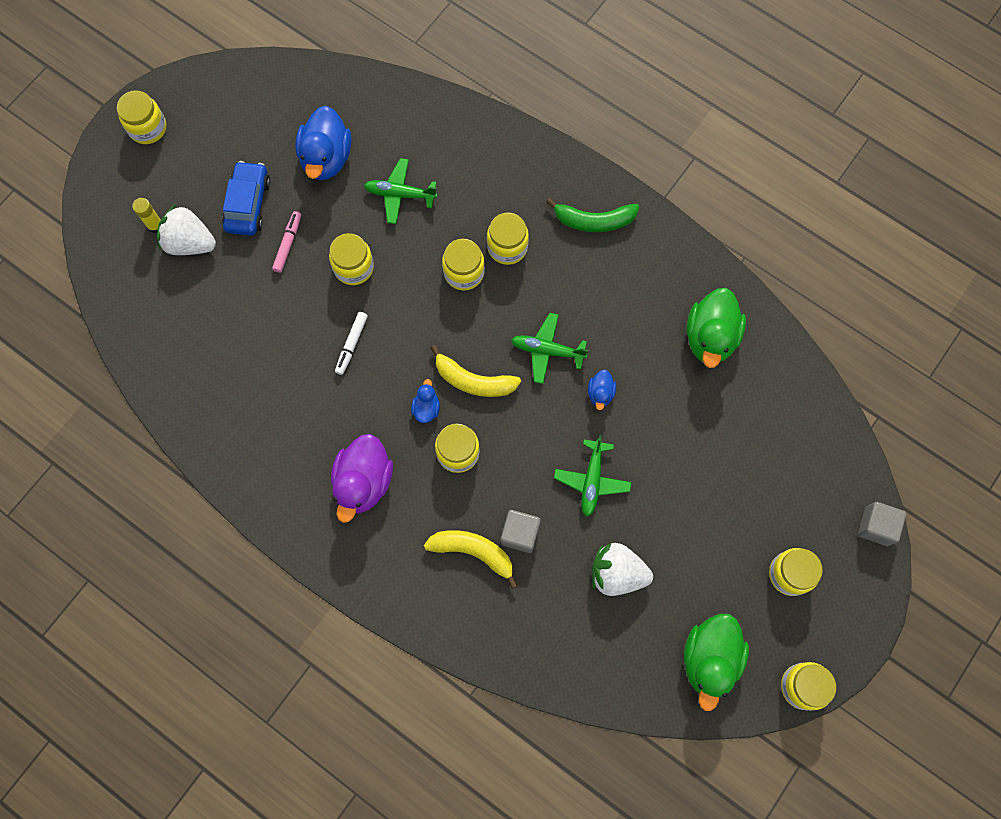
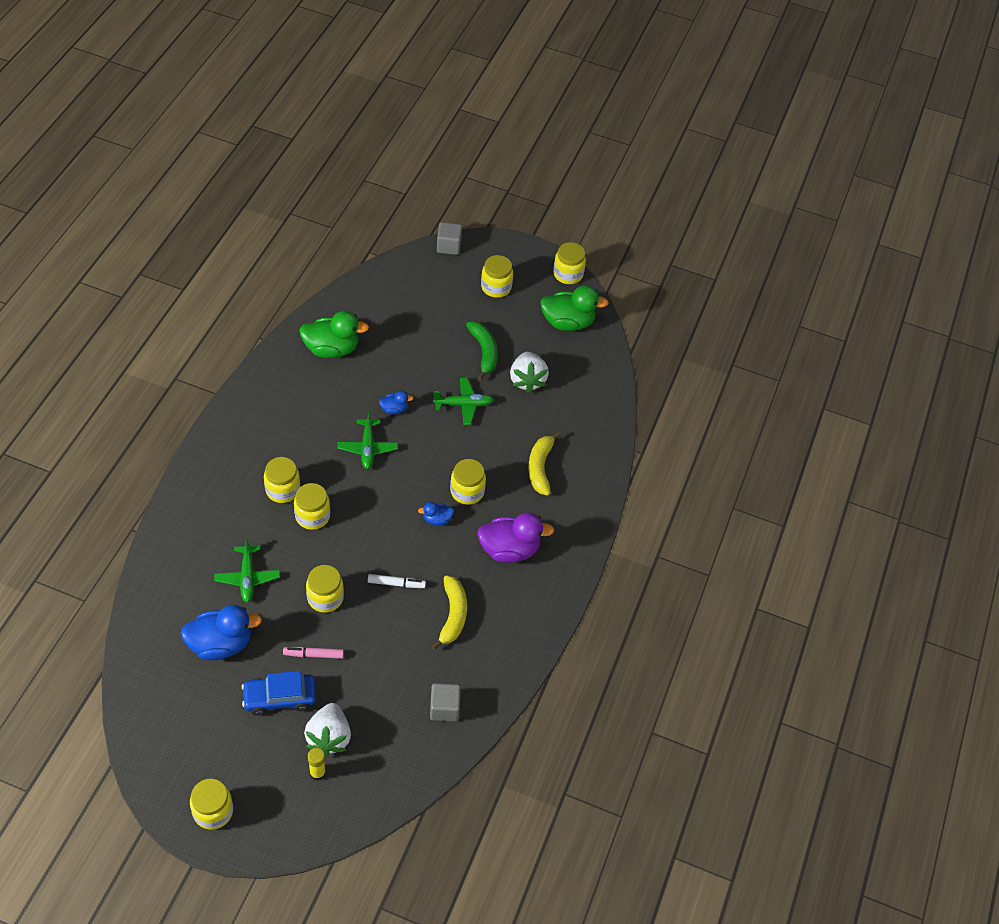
camera: 110 degrees left, 20 degrees down
yellow banana [431,345,521,397] -> yellow banana moved to [432,575,467,650]
grey cube [501,510,541,553] -> grey cube moved to [430,683,461,722]
green banana [546,198,639,232] -> green banana moved to [466,321,498,380]

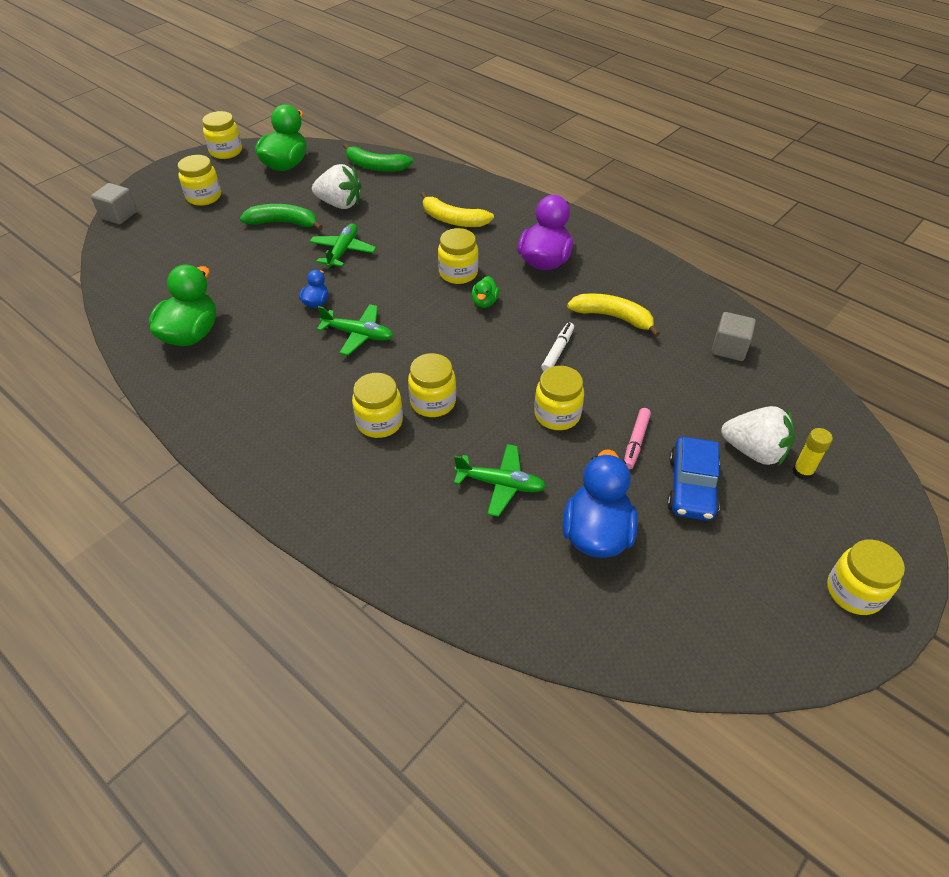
camera: 65 degrees left, 5 degrees down
blue duck [418,502,454,526] -> green duck [471,276,499,308]
none -> green banana [343,143,413,172]

